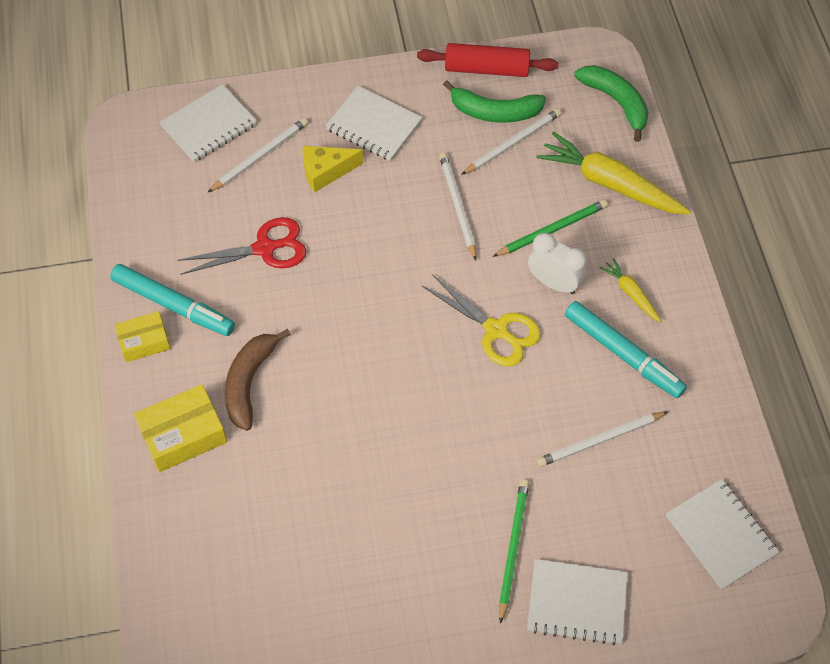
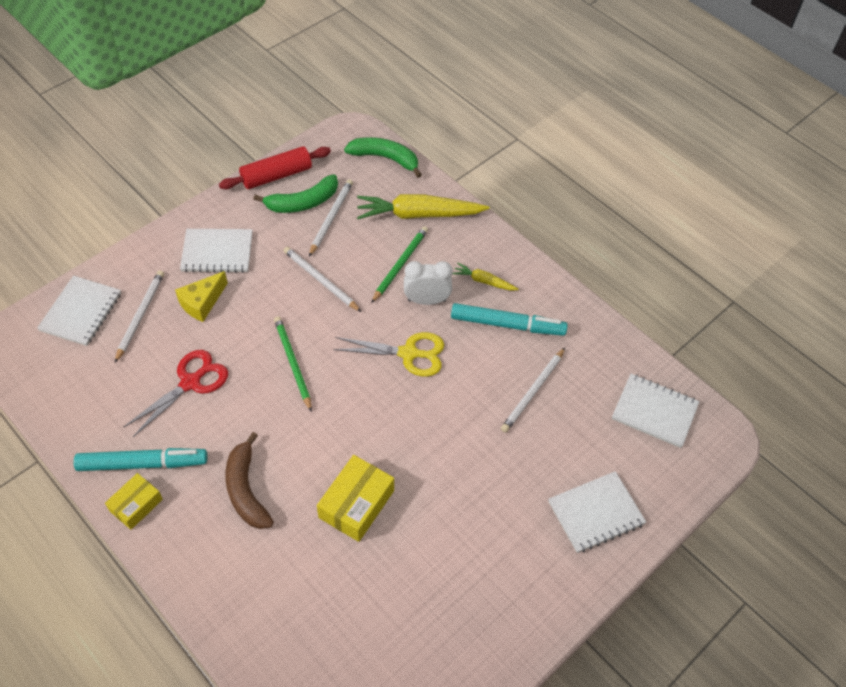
camera: 35 degrees left, 5 degrees down
yellow box [134,384,227,472] -> yellow box moved to [317,455,394,542]
green pencil [499,480,529,624] -> green pencil moved to [274,316,312,412]

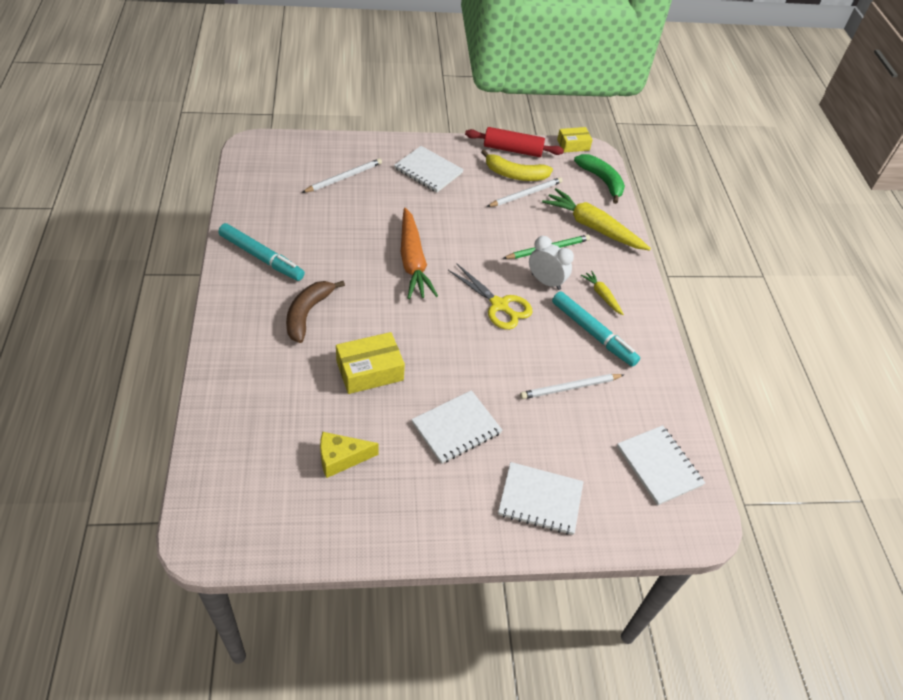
camera: 35 degrees right, 5 degrees down
white notebook [37,276,121,346] -> white notebook moved to [412,390,503,464]
yellow box [105,473,163,530] -> yellow box moved to [557,127,593,153]
red scissors [123,350,228,437] -> none
yellow cheese [175,271,228,322] -> yellow cheese moved to [320,432,379,478]
green banana [253,174,338,213] -> yellow banana [481,149,553,181]
green pencil [274,316,312,412] -> orange carrot [401,208,438,299]
white pencil [284,247,361,312] -> none

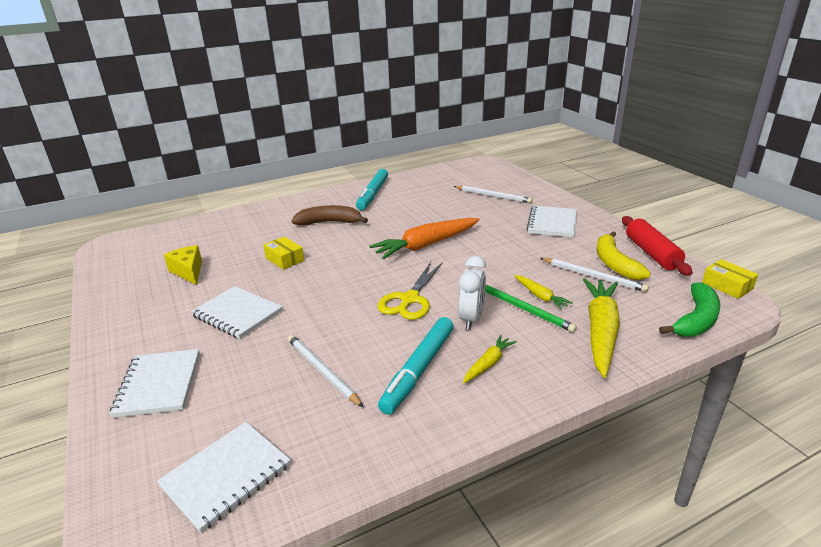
camera: 75 degrees right, 20 degrees down
yellow box [336,332,405,394] -> yellow box [263,237,304,270], size x0.65
none -> yellow carrot [514,275,573,310]

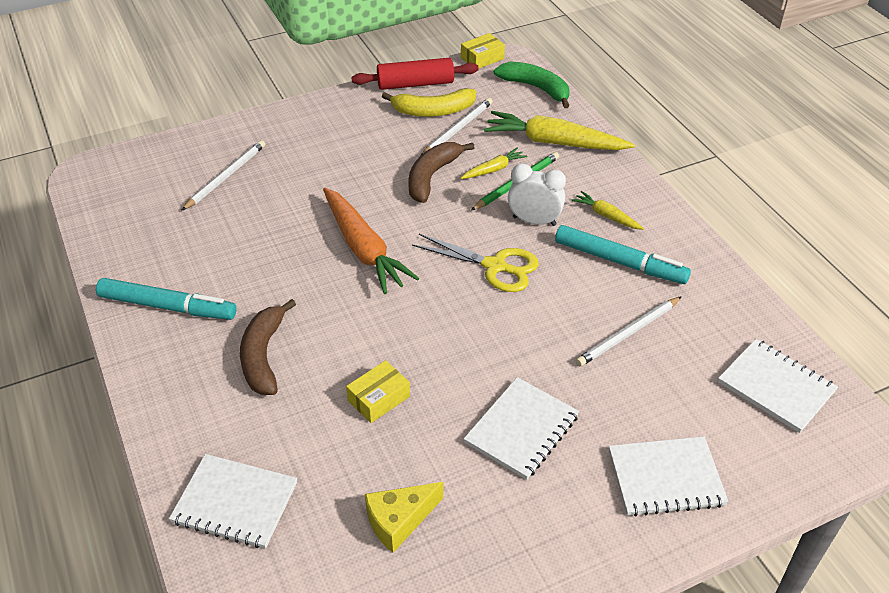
camera: 90 degrees left, 15 degrees up
white notebook [526,206,577,237] -> white notebook moved to [169,454,297,548]
none -> brown banana [408,142,475,203]

